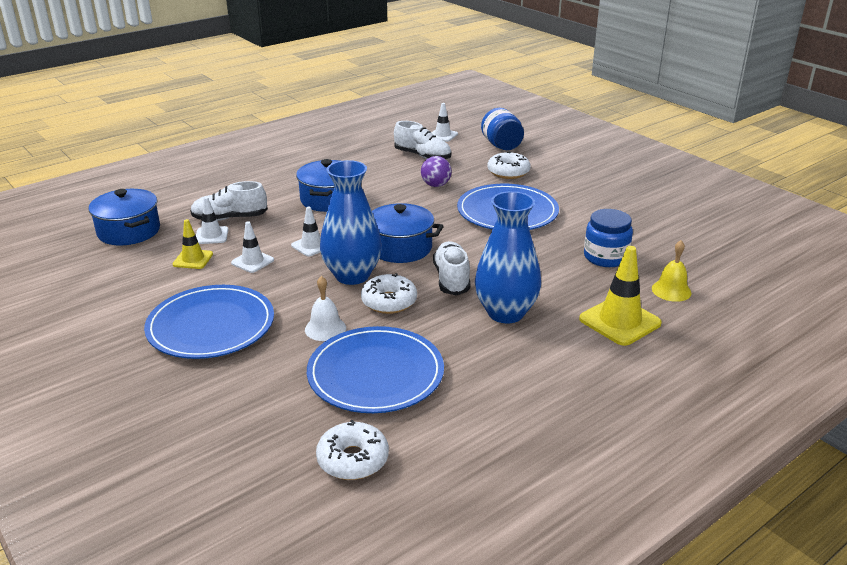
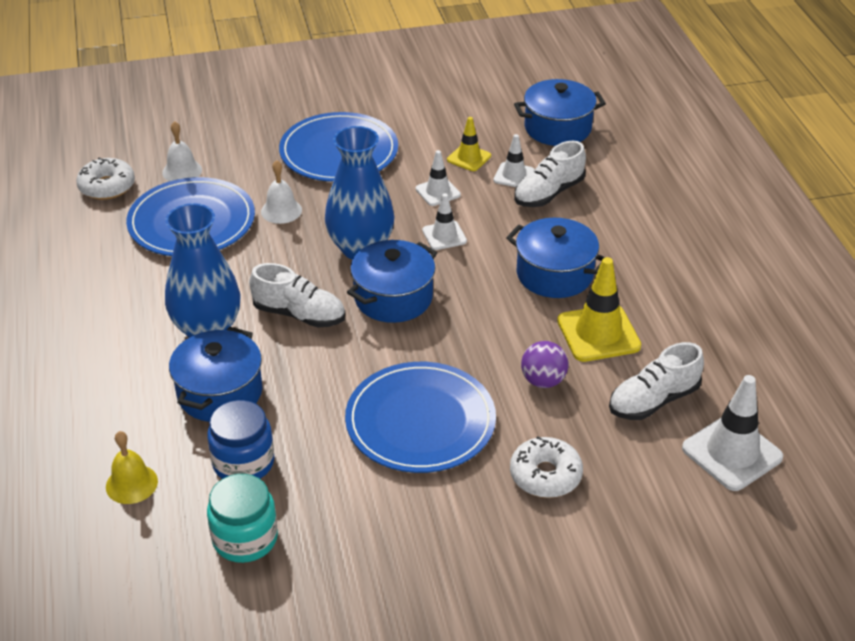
camera: 115 degrees right, 10 degrees up
white shoe [190,181,268,221] -> white shoe turned 150 degrees counterclockwise [514,141,586,207]
white donut [361,273,417,314] -> none
white traffic cone [431,103,458,142] -> white traffic cone [682,375,783,491], size x1.71
blue jar [481,108,524,150] -> none
yellow traffic cone [579,246,662,346] -> yellow traffic cone moved to [557,257,641,362]
none -> white bell [162,121,202,181]
none -> blue pot [169,327,262,422]
none -> turquoise jar [207,474,278,563]

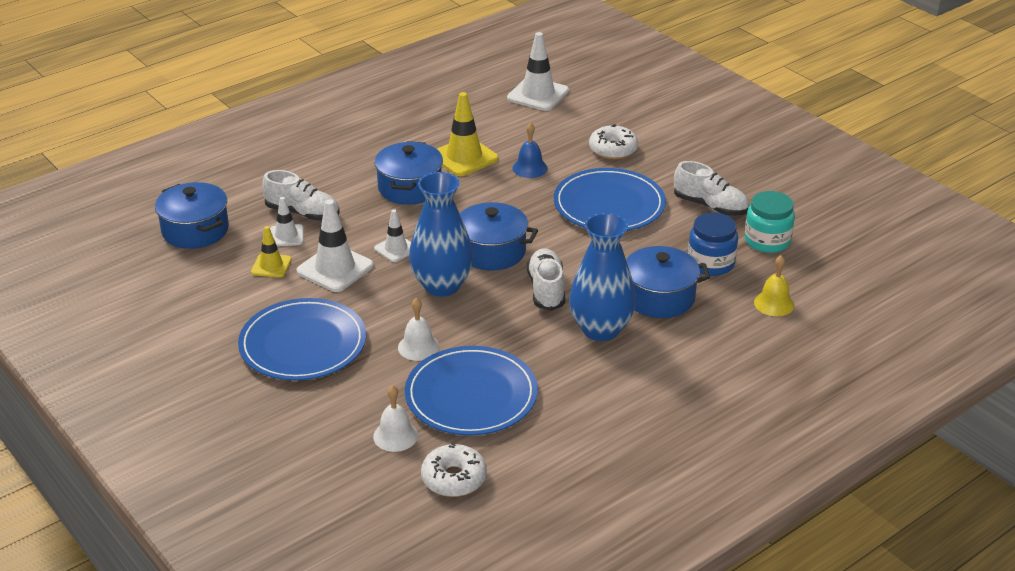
camera: 115 degrees left, 5 degrees down
white traffic cone [416,150,461,206] -> white traffic cone [297,199,374,292], size x1.71
purple ball [521,341,568,388] -> blue bell [512,122,548,178]
white shoe [609,342,704,420] -> white shoe moved to [674,161,749,216]

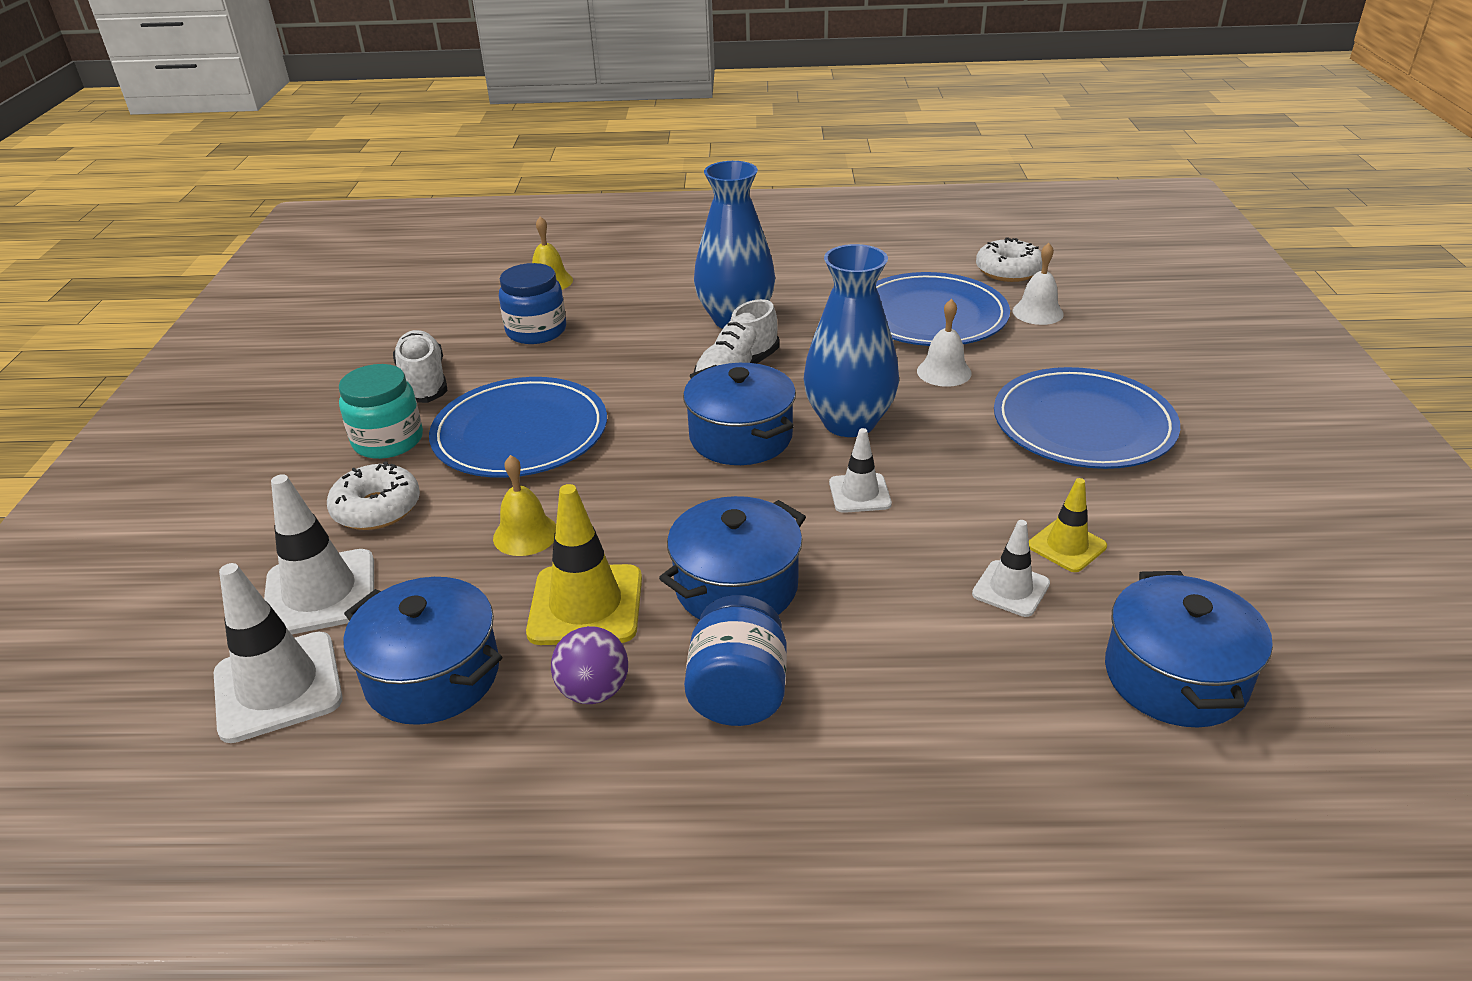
camera: 140 degrees left, 0 degrees up
white shoe [262,170,340,221] -> none
white traffic cone [297,199,374,292] -> white traffic cone moved to [264,474,374,634]
blue bell [512,122,548,178] -> yellow bell [493,455,556,556]
blue pot [626,246,710,318] -> blue pot moved to [344,577,502,725]
turquoise jar [745,191,795,253] -> turquoise jar moved to [339,364,423,459]
none -> purple ball [551,626,628,704]
none -> blue jar [684,595,787,726]

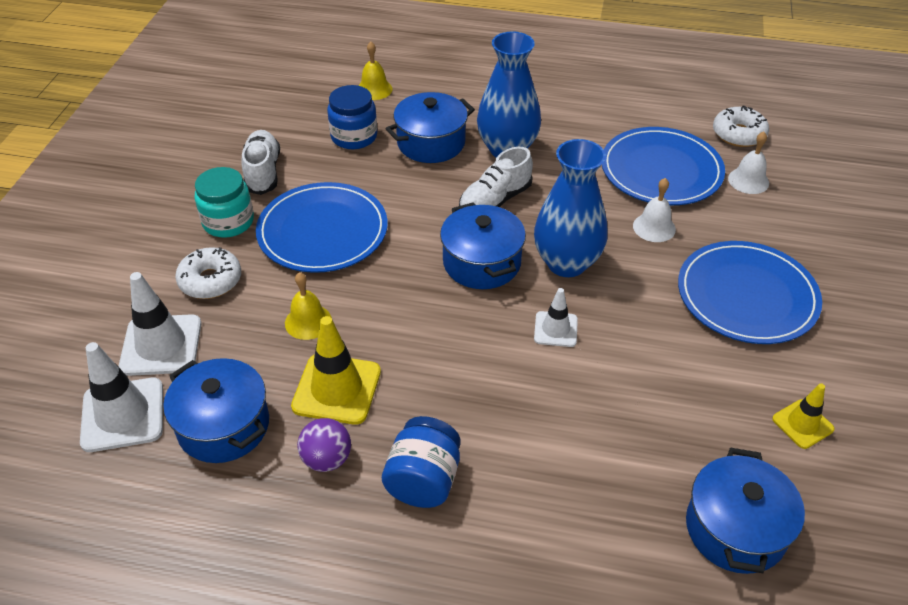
camera: 10 degrees right, 10 degrees up
blue pot [659,496,806,620] -> blue pot moved to [386,92,475,163]
white traffic cone [972,520,1050,617] -> none
yellow traffic cone [1029,478,1107,572] -> yellow traffic cone moved to [772,383,835,449]

